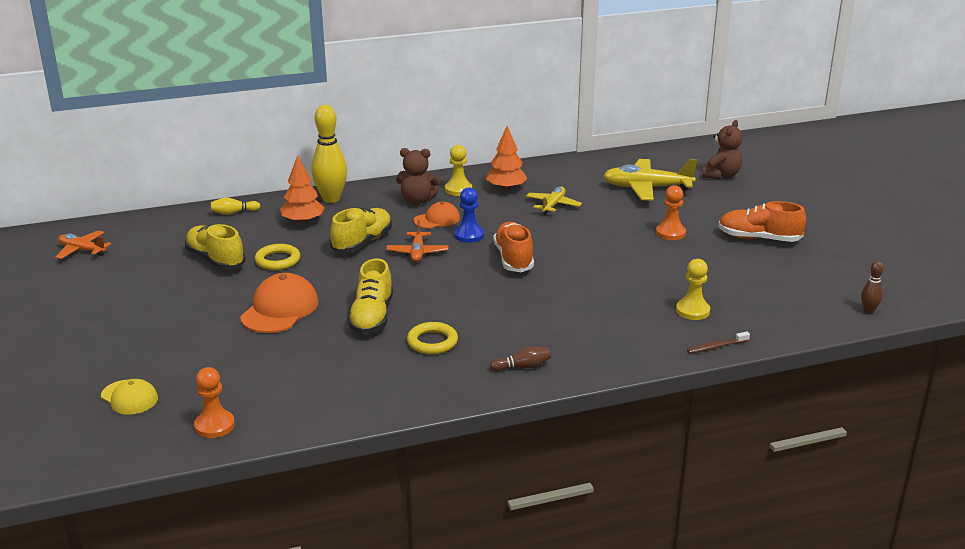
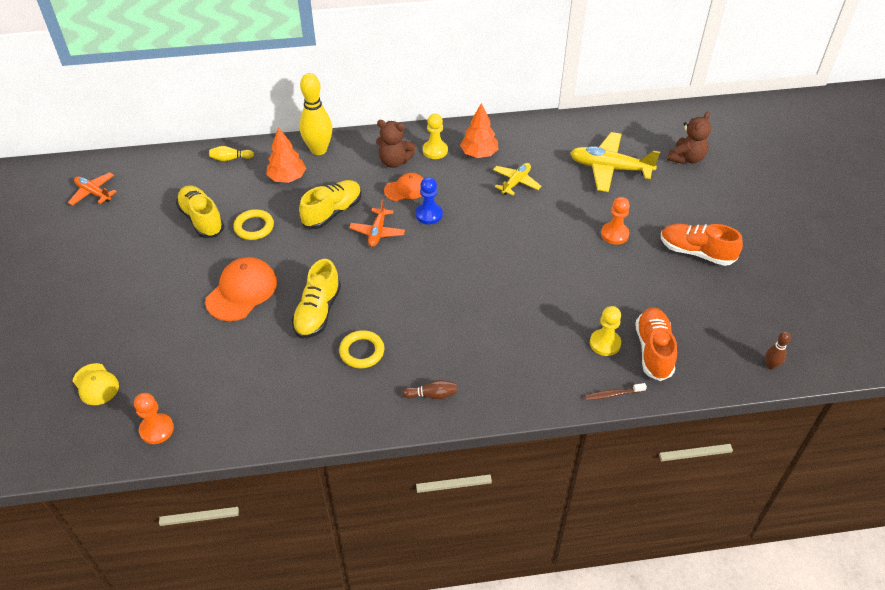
camera: 10 degrees right, 20 degrees up
orange shoe [493,222,534,272] -> orange shoe moved to [635,307,677,381]

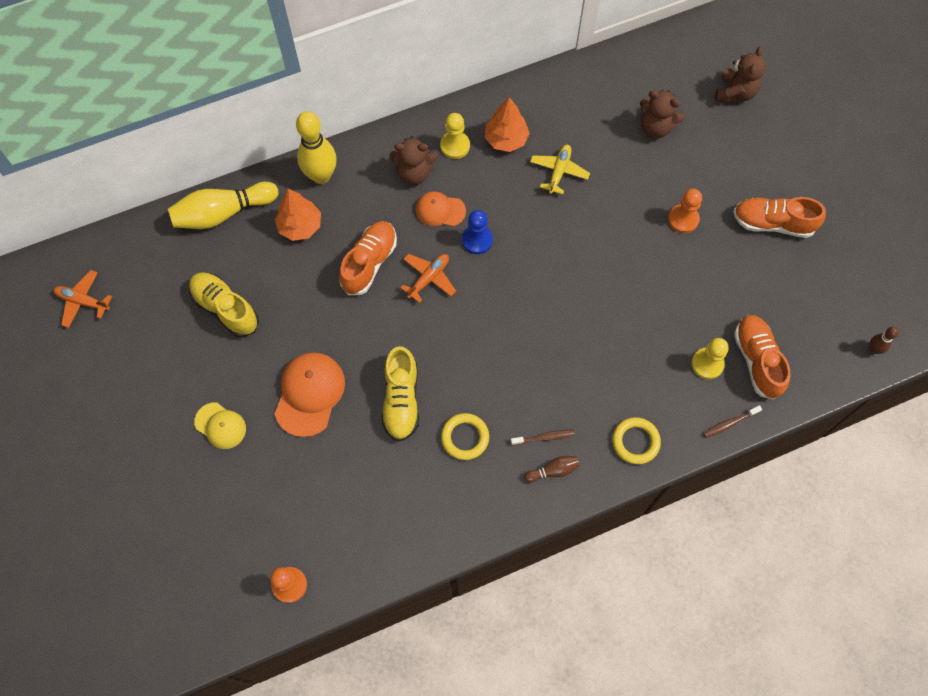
camera: 15 degrees left, 20 degrees up
yellow cap [73,363,119,405] -> yellow cap moved to [194,403,246,449]
yellow bowling pin [209,146,254,161] -> yellow bowling pin [168,182,278,229], size x2.10
yellow ring [233,209,274,240] -> yellow ring moved to [612,417,661,464]
yellow shoe [299,180,362,229] -> orange shoe [339,221,397,295]
orange plane [349,199,405,247] -> orange plane turned 135 degrees counterclockwise [400,254,456,303]
orange cap [384,173,424,201] -> orange cap turned 135 degrees counterclockwise [416,191,466,226]
yellow plane [570,132,660,192] -> brown teddy bear [640,90,685,138]
none -> brown toothbrush [511,430,575,446]

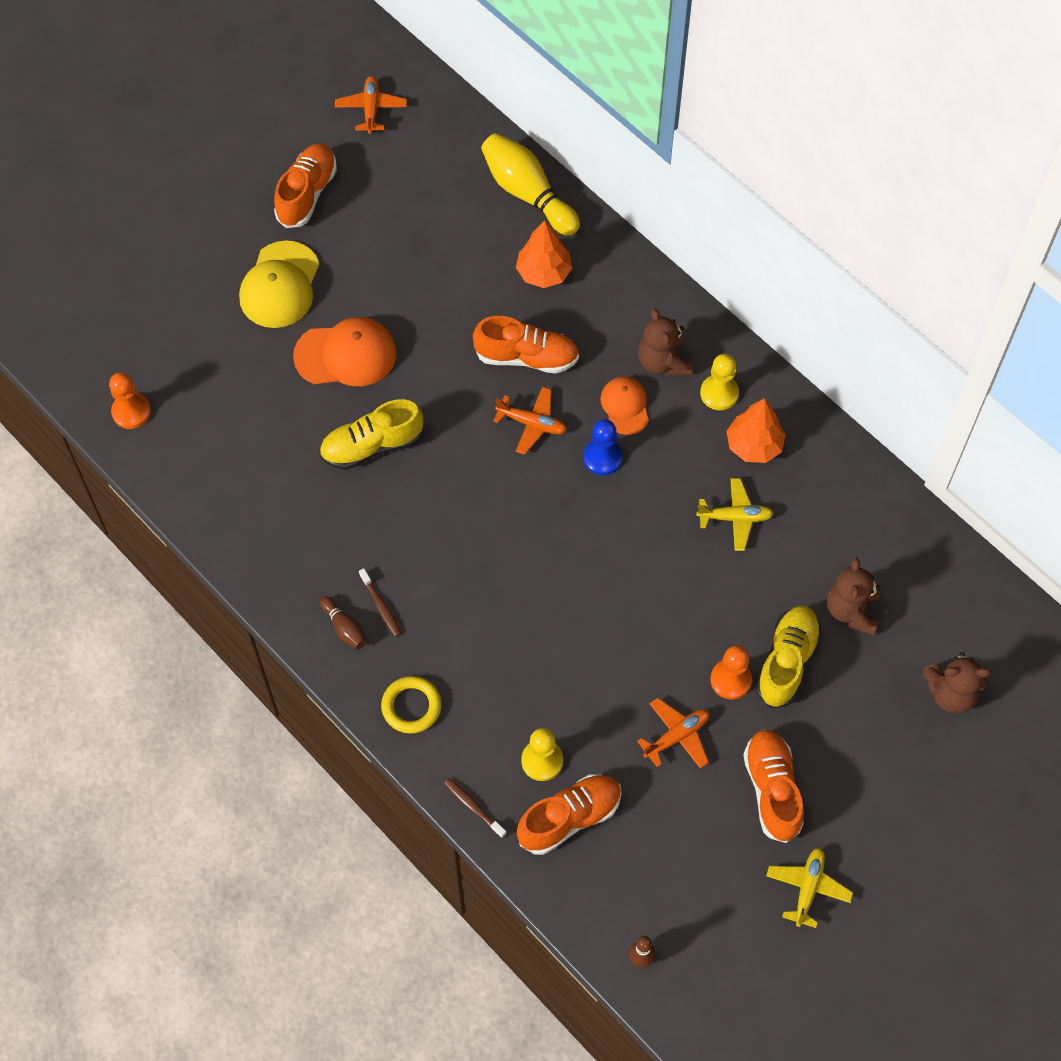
camera: 70 degrees right, 5 degrees down
yellow shoe [189,272,259,337] -> yellow shoe moved to [756,606,822,708]
yellow cap [194,403,246,449] -> yellow cap [239,240,320,328], size x1.63
yellow bowling pin [296,111,337,184] -> none
yellow ring [441,413,489,460] -> none
none -> orange shoe [274,143,337,228]
none -> orange plane [637,698,709,769]
none -> yellow plane [766,848,853,928]

